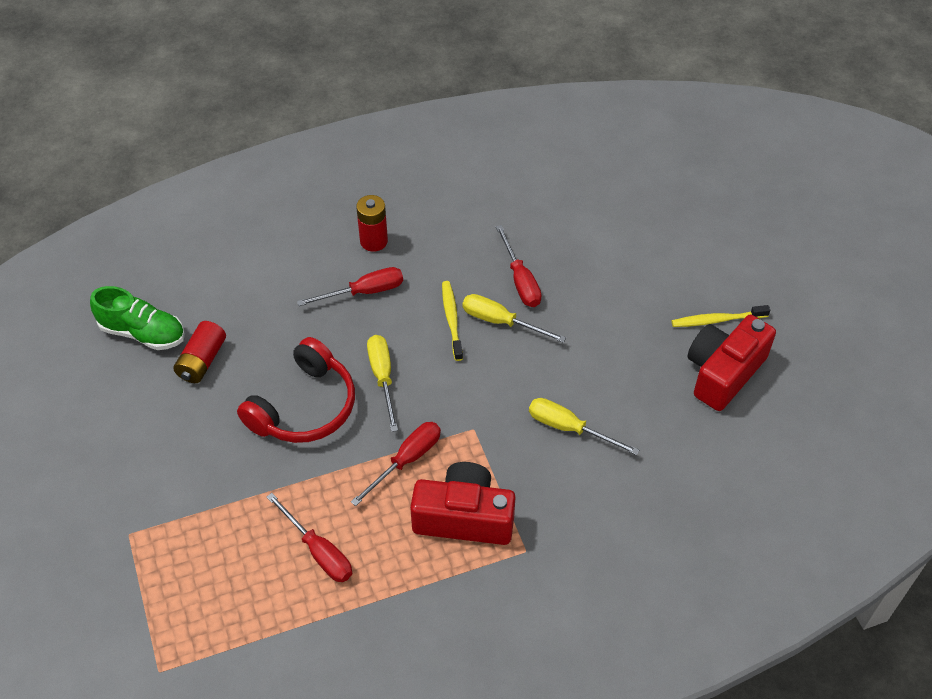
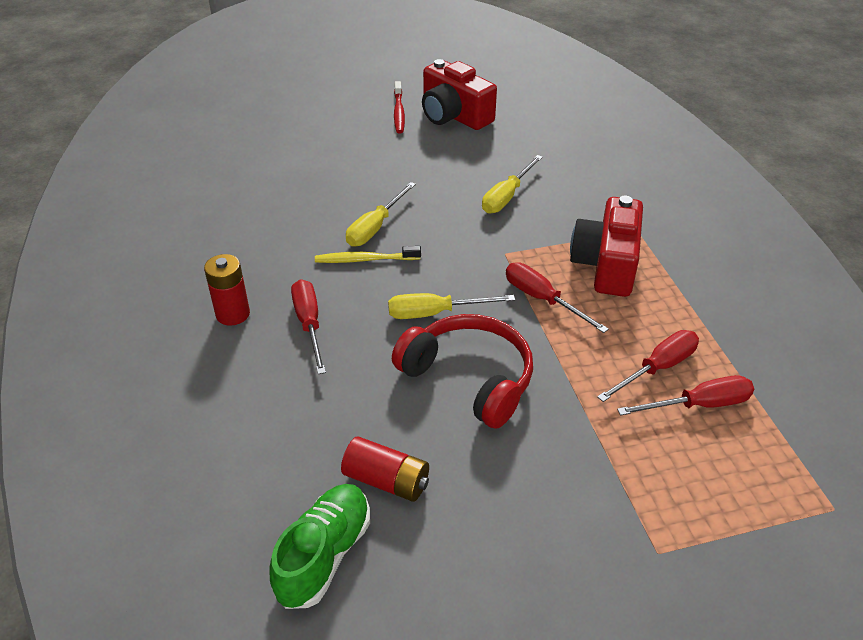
camera: 85 degrees left, 10 degrees down
red screwdriver [496,225,542,307] -> red screwdriver moved to [617,375,754,416]
yellow toothbrush [672,305,770,327] -> red toothbrush [394,81,405,133]

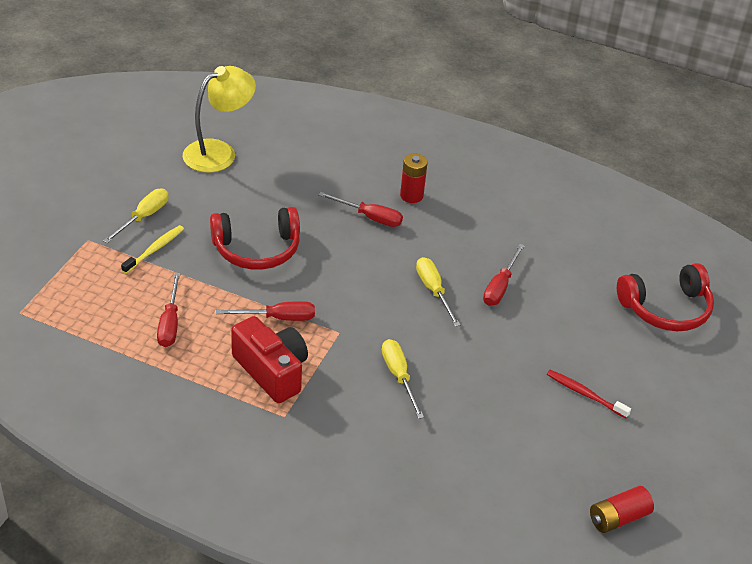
camera: 125 degrees right, 0 degrees up
green shoe [269,484,370,609] -> yellow lamp [182,66,256,172]
yellow toothbrush [315,246,421,263] -> yellow toothbrush moved to [121,225,184,274]
red battery [341,436,429,502] -> red battery moved to [590,486,654,533]
yellow screwdriver [388,293,515,319] -> yellow screwdriver moved to [103,189,168,243]
red camera [422,59,497,130] -> none
red screwdriver [617,375,754,416] -> red screwdriver moved to [483,244,525,306]
none -> red headphones [617,263,714,331]

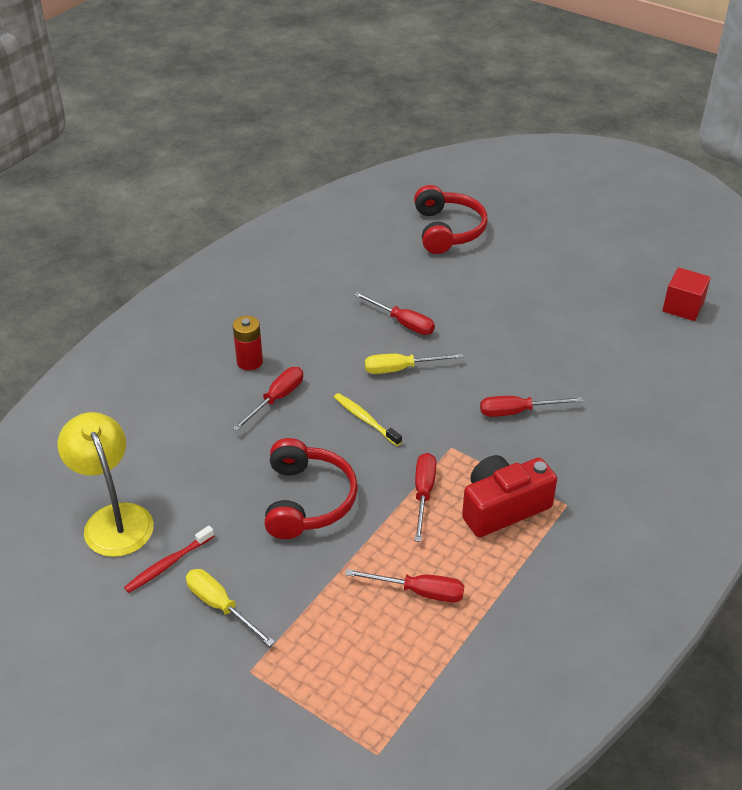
camera: 75 degrees left, 0 degrees up
yellow toothbrush [121,225,184,274] -> yellow toothbrush moved to [334,393,402,446]
yellow screwdriver [382,339,424,419] -> red screwdriver [480,396,583,417]
red toothbrush [547,370,631,418] -> red toothbrush moved to [124,526,214,593]
red battery [590,486,654,533] -> red cube [662,267,711,321]

